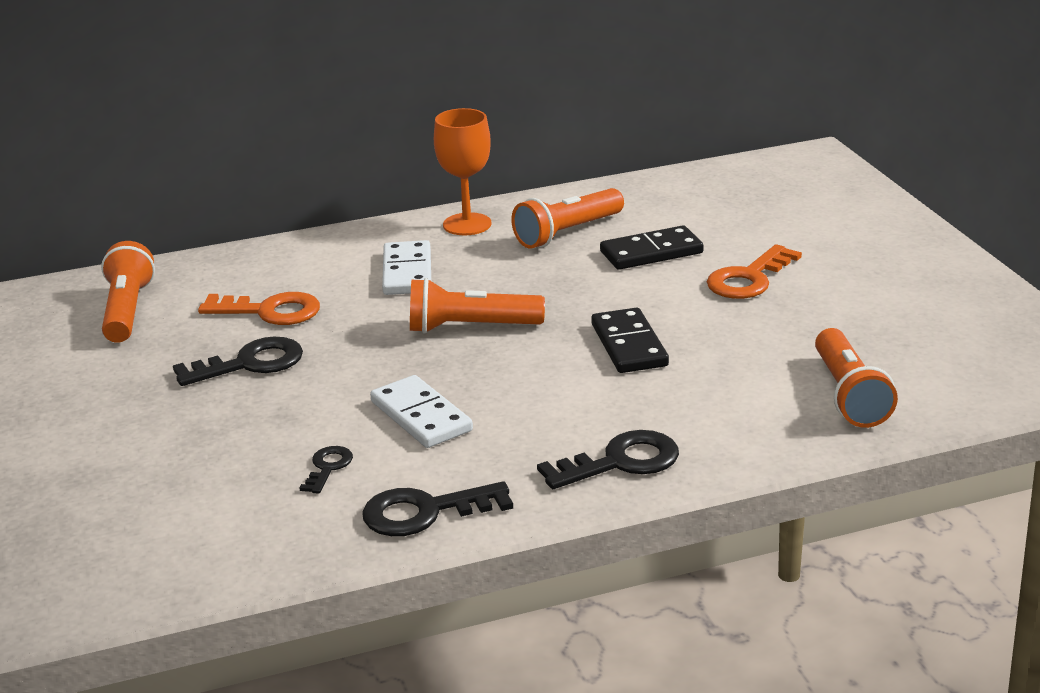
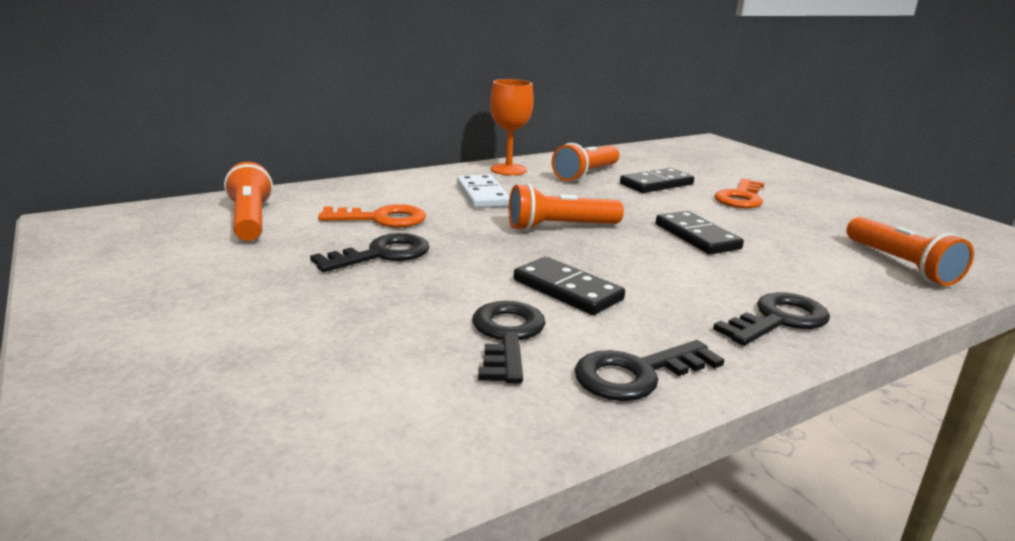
camera: 15 degrees left, 5 degrees down
black key [299,446,353,494] -> black key [473,301,546,383], size x1.79
white domino [370,375,473,448] -> black domino [514,257,625,315]

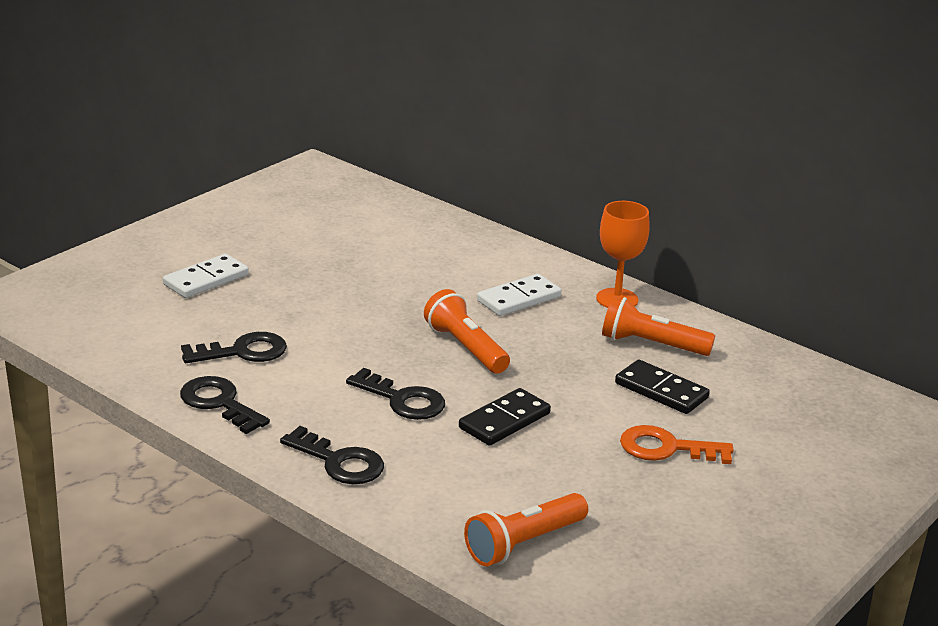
camera: 70 degrees right, 5 degrees up
orange flashlight [224,162,273,241] -> none
black key [310,233,430,272] -> black key moved to [346,368,445,420]
orange key [318,204,426,228] -> none
black domino [514,257,625,315] -> none
none -> white domino [163,254,249,298]

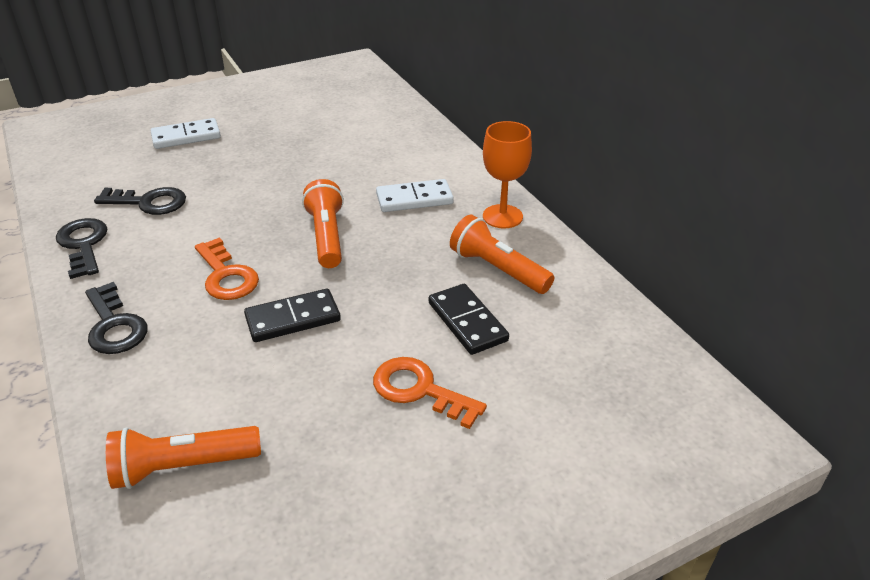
camera: 25 degrees right, 10 degrees up
black key [346,368,445,420] -> orange key [195,237,259,300]

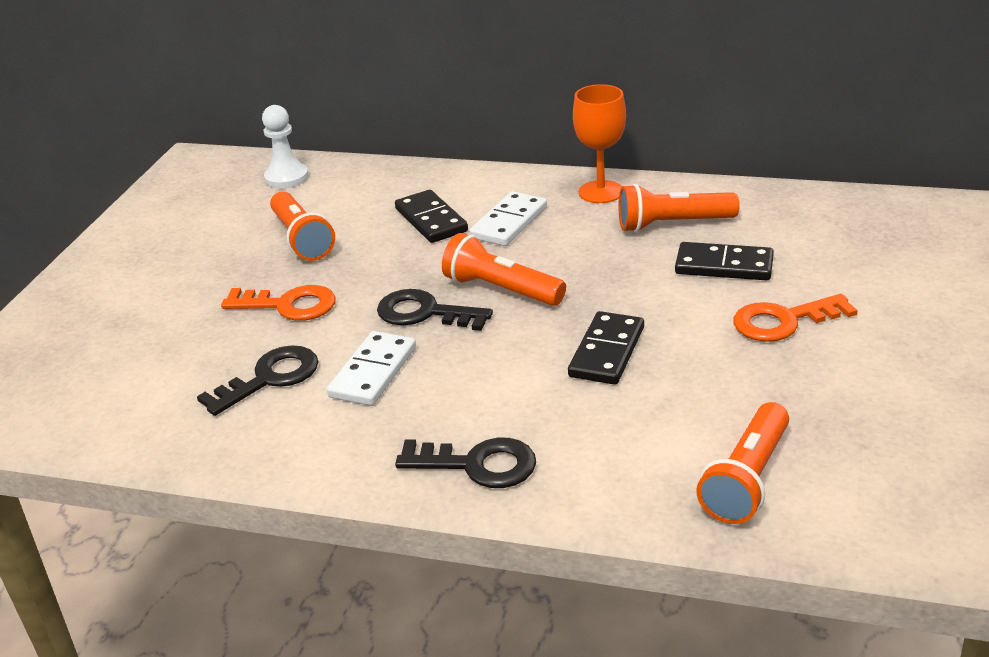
camera: 45 degrees left, 5 degrees down
black key [56,218,107,279] -> black key moved to [377,289,493,331]
white domino [151,118,221,149] -> white domino moved to [327,331,416,406]
orange key [195,237,259,300] -> orange key moved to [221,285,335,321]
none -> white pawn [262,105,309,189]
none -> orange flashlight [270,191,335,261]
none -> black domino [395,190,468,243]

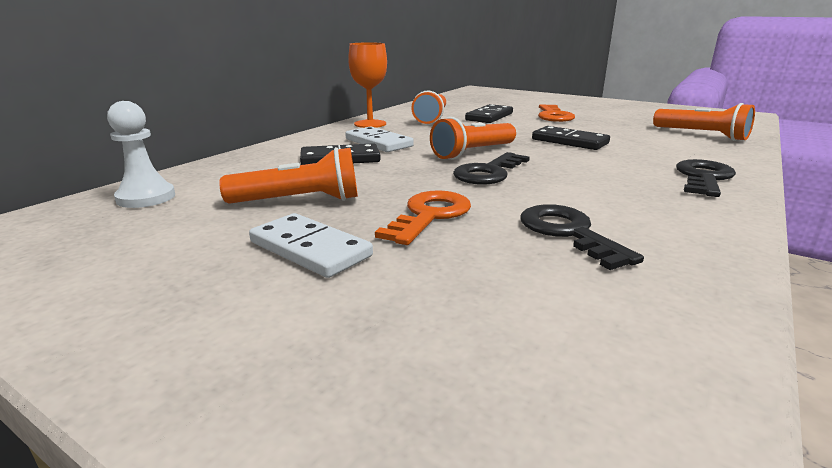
camera: 75 degrees left, 10 degrees down
white domino [327,331,416,406] -> white domino moved to [249,213,373,278]

